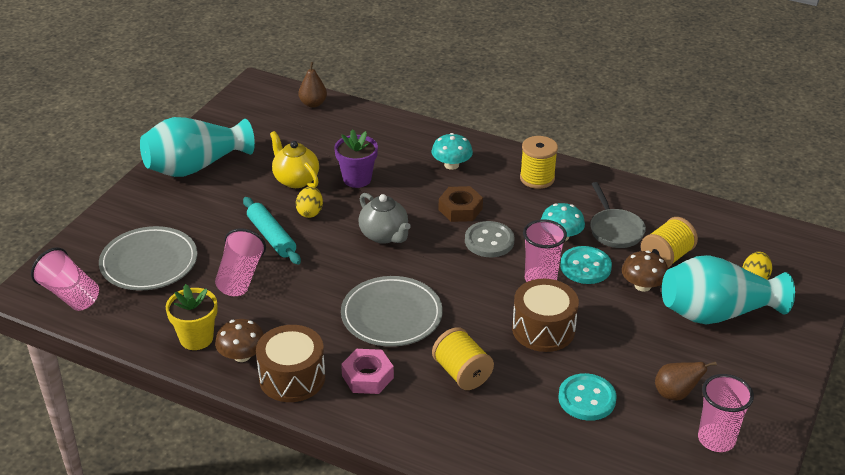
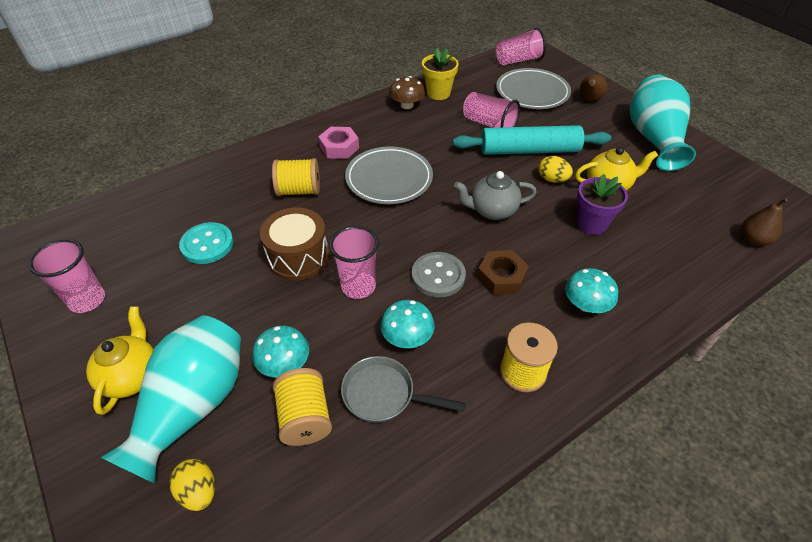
camera: 120 degrees right, 10 degrees up
turquoise rolling pin [243,197,301,264] -> turquoise rolling pin [453,125,611,155], size x1.50
brown drum [256,325,325,402] -> none
turquoise button [560,246,612,284] -> none
brown mushroom [622,251,668,292] -> turquoise mushroom [252,326,309,377]
brown pear [655,362,717,401] -> brown pear moved to [580,74,608,101]
none -> yellow teapot [86,306,154,415]

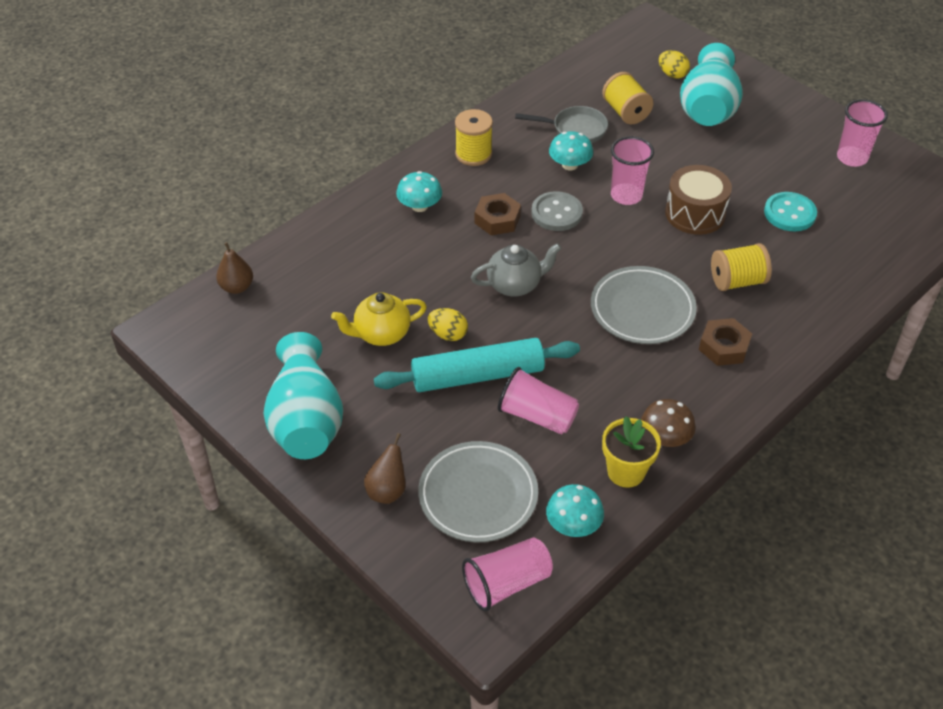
camera: 170 degrees right, 0 degrees up
yellow teapot [86,306,154,415] -> none
turquoise mushroom [252,326,309,377] -> turquoise mushroom moved to [546,484,604,537]
pink nut [318,127,359,159] -> brown nut [699,318,752,366]
purple flower pot [576,173,628,235] -> none

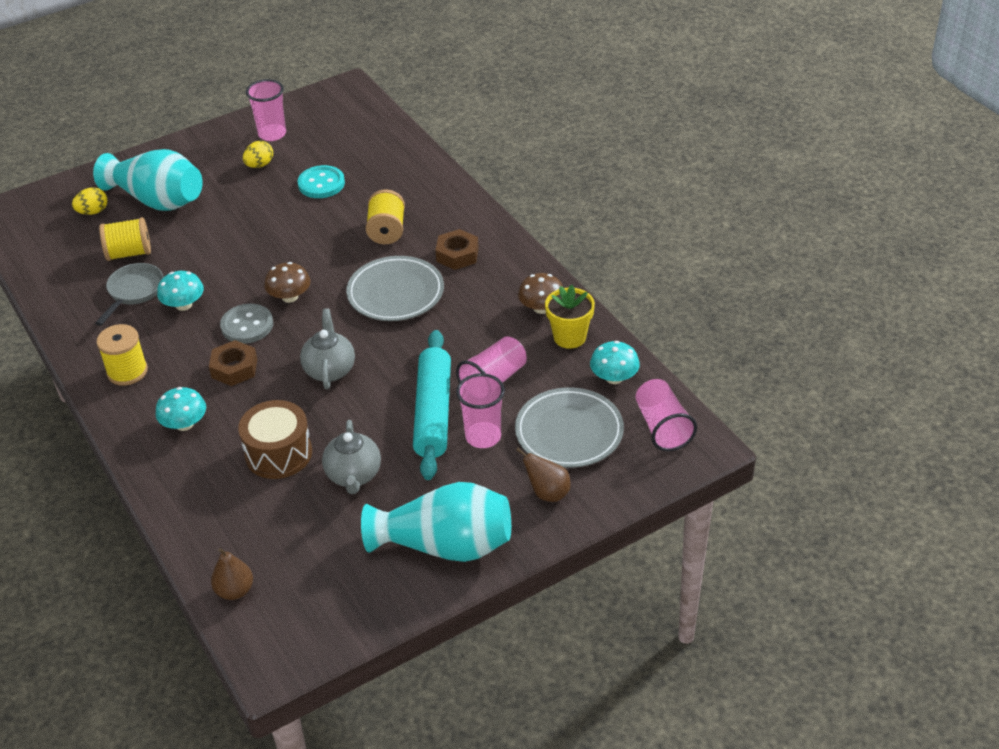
camera: 75 degrees left, 5 degrees down
yellow teapot [331,292,427,346] -> grey teapot [322,420,381,494]
yellow egg [428,308,468,341] -> yellow egg moved to [243,141,273,168]
pink cup [611,136,654,205] -> pink cup moved to [456,373,505,448]
brown drum [665,165,732,235] -> brown drum moved to [238,400,312,479]
none -> brown mushroom [264,262,310,303]

